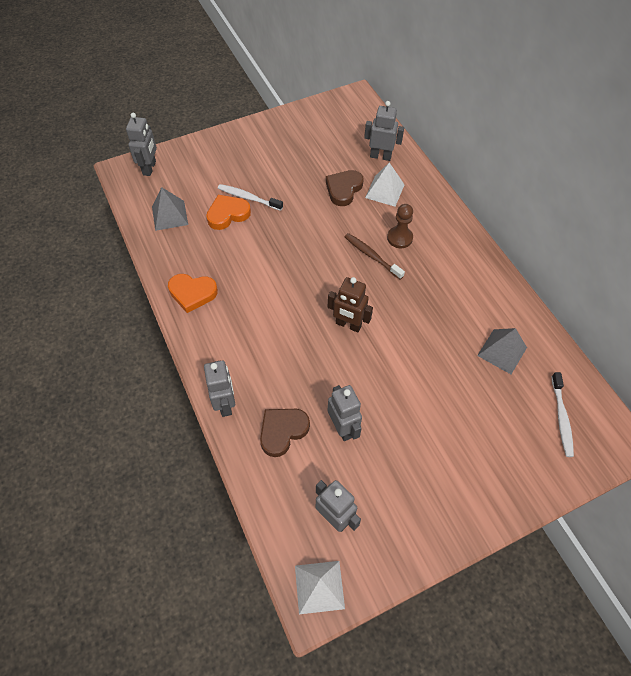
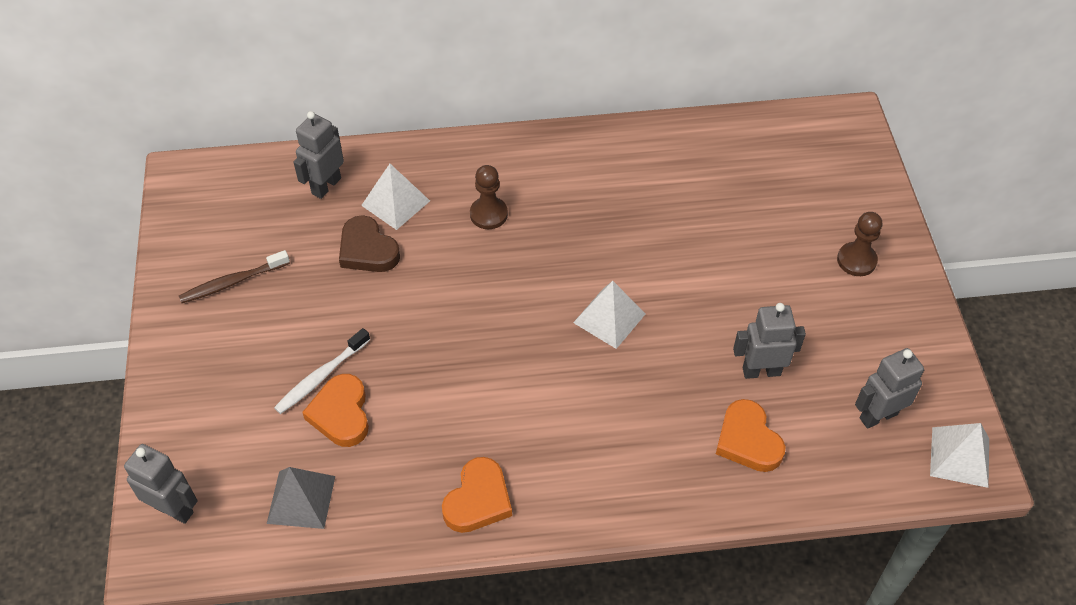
camera: 70 degrees left, 5 degrees down
grey robot [204,360,235,417] -> none
brown heart [260,409,310,457] -> orange heart [716,399,786,472]
brown robot [328,277,373,332] -> white pyramid [573,281,646,349]
brown toothbrush [345,233,405,279] -> brown toothbrush moved to [179,250,290,303]
grey pyramid [477,328,527,374] -> none
white toothbrush [551,372,574,457] -> none
none -> brown pawn [837,212,882,276]

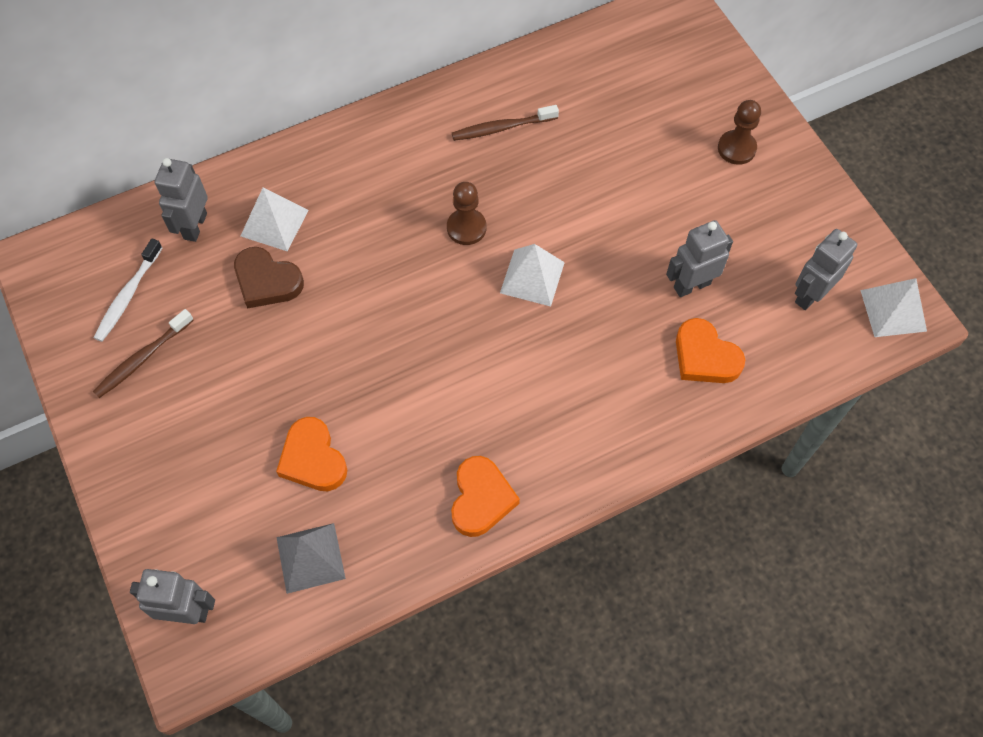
camera: 20 degrees left, 10 degrees up
white toothbrush [274,328,370,414] -> white toothbrush moved to [94,238,163,342]
brown pawn [470,165,508,229] -> brown pawn moved to [447,182,486,245]
none -> brown toothbrush [452,105,559,141]

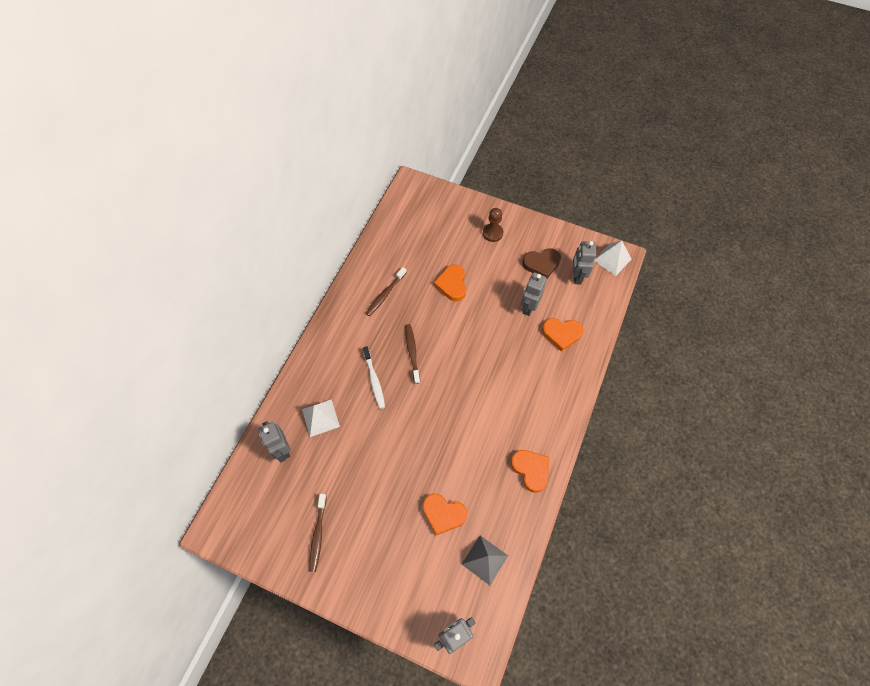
camera: 40 degrees left, 0 degrees up
white toothbrush [94,238,163,342] -> white toothbrush moved to [363,346,385,409]
brown heart [234,247,304,309] -> brown heart moved to [522,248,561,280]
brown pawn [447,182,486,245] -> brown toothbrush [405,324,420,384]
white pyramid [500,244,565,307] -> none
none -> orange heart [434,264,466,301]

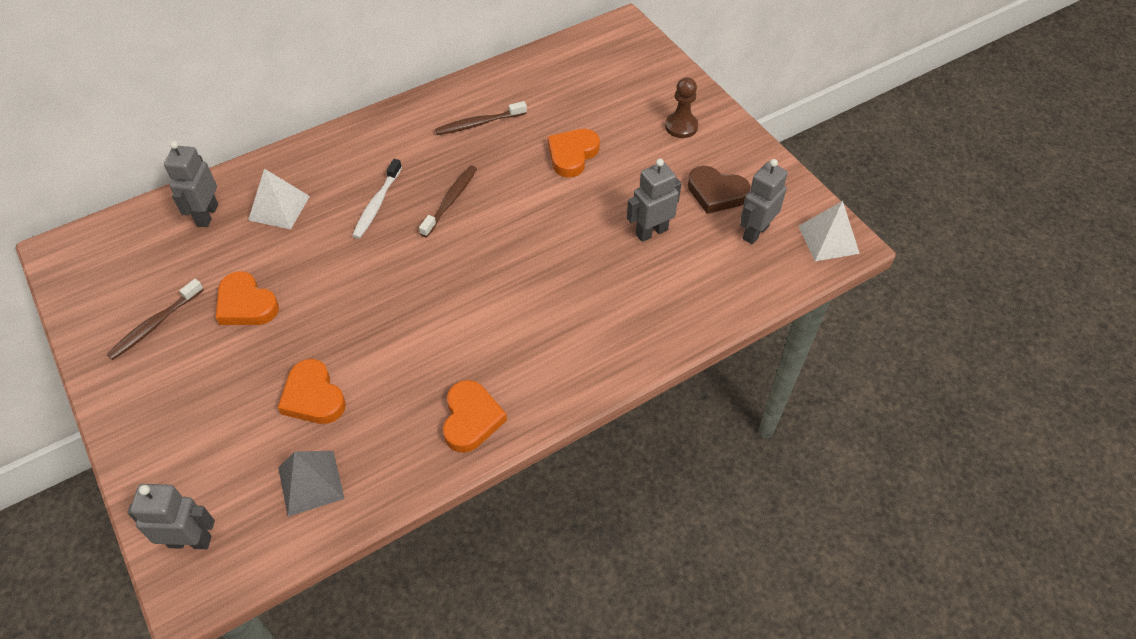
camera: 35 degrees right, 10 degrees down
orange heart [542,318,584,352] -> orange heart moved to [216,271,279,325]

